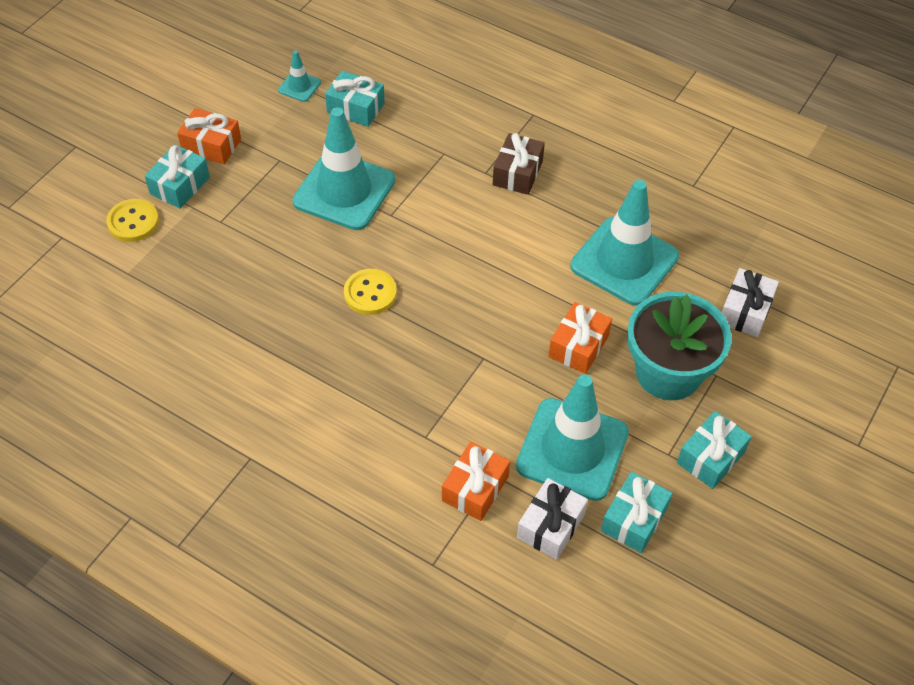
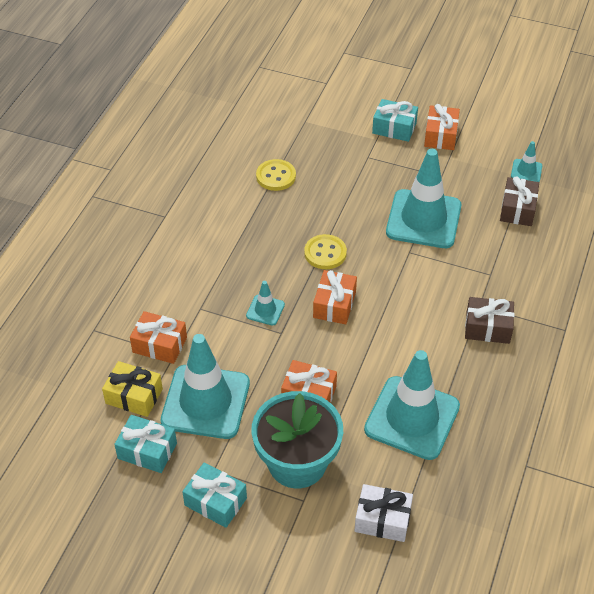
camera: 80 degrees right, 5 degrees down
yellow button [106,199,159,242] -> yellow button moved to [256,159,296,191]
turquoise gift [325,71,385,127] -> brown gift [500,176,539,226]
white gift [517,478,588,560] -> yellow gift [102,361,163,417]
none -> turquoise traffic cone [246,281,285,326]
none -> orange gift [313,270,357,324]

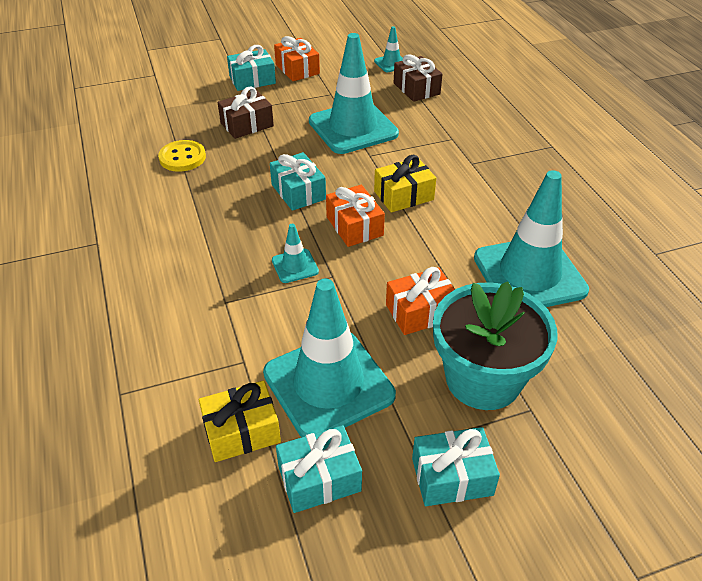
camera: 40 degrees left, 5 degrees down
orange gift [130,311,187,364] -> none
yellow button [304,234,347,269] -> turquoise gift [270,152,326,211]
white gift [354,484,413,542] -> none
brown gift [465,297,514,344] -> brown gift moved to [218,86,274,139]
none -> yellow gift [374,155,436,213]

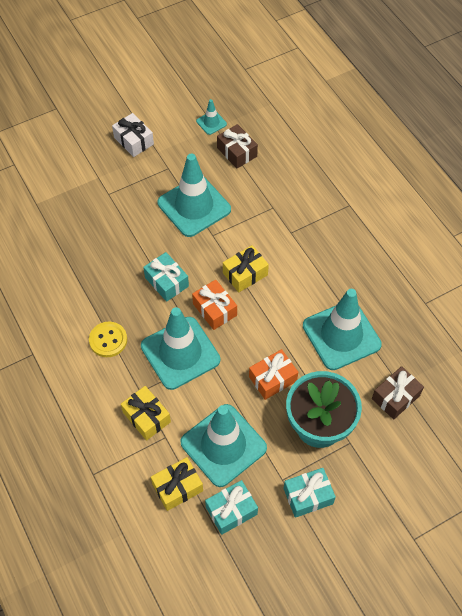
camera: 10 degrees left, 15 degrees up
yellow button [158,140,206,172] -> yellow button moved to [89,322,127,357]
brown gift [218,86,274,139] -> brown gift moved to [372,366,424,420]
turquoise gift [227,45,276,91] -> none
turquoise traffic cone [272,224,319,283] -> turquoise traffic cone [141,307,220,390], size x2.27
orange gift [274,36,320,81] -> white gift [112,113,154,157]
none -> yellow gift [121,386,171,440]

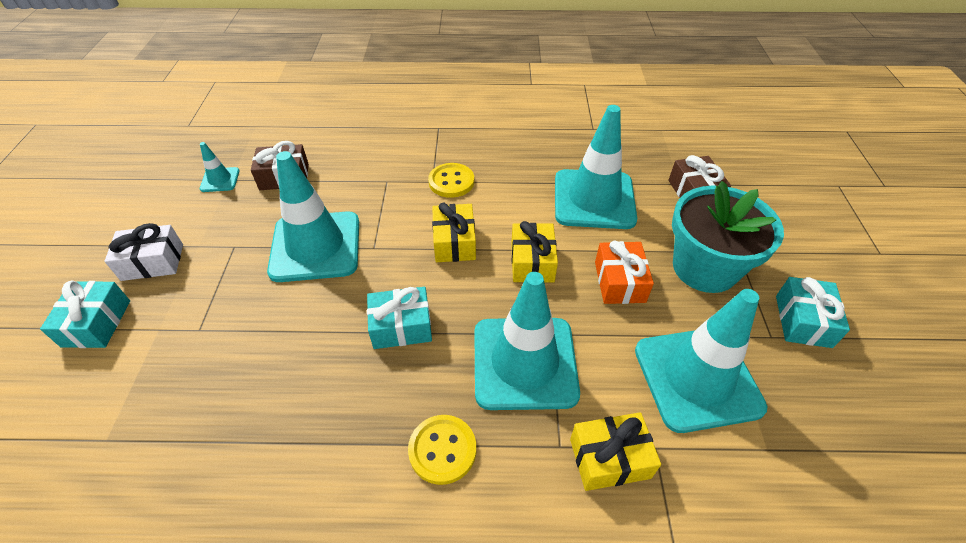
camera: 60 degrees left, 10 degrees down
yellow gift [151,457,203,511] -> yellow gift moved to [511,221,558,282]
orange gift [192,280,237,330] -> none
turquoise gift [205,480,258,535] -> turquoise gift moved to [40,281,130,348]
none -> yellow button [428,163,474,198]

